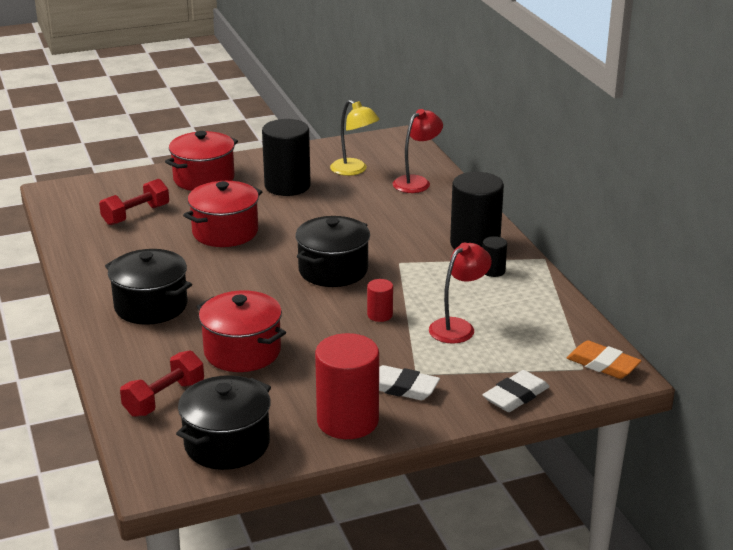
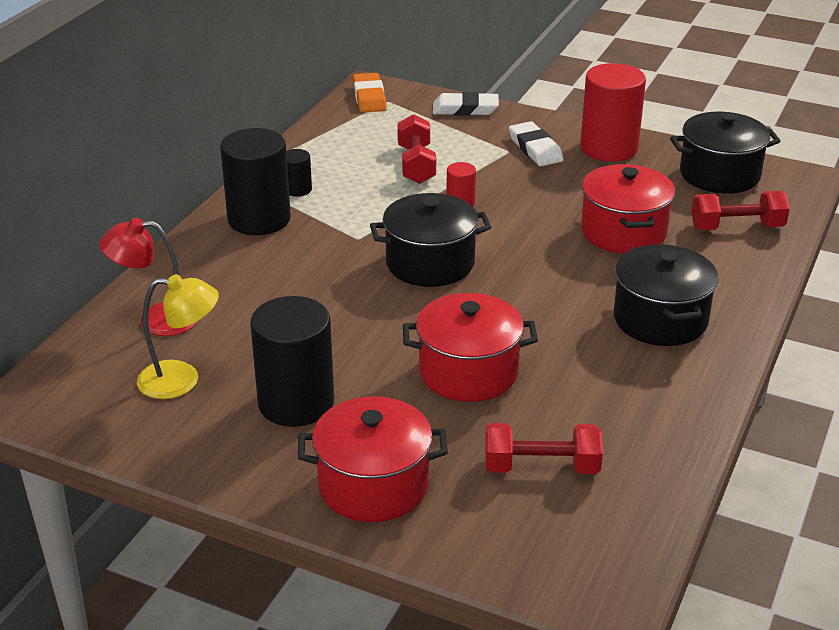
camera: 135 degrees left, 5 degrees up
yellow lamp [330,100,380,176] -> yellow lamp turned 90 degrees clockwise [137,274,219,399]
red lamp [429,242,492,344] -> red dumbbell [397,114,436,184]

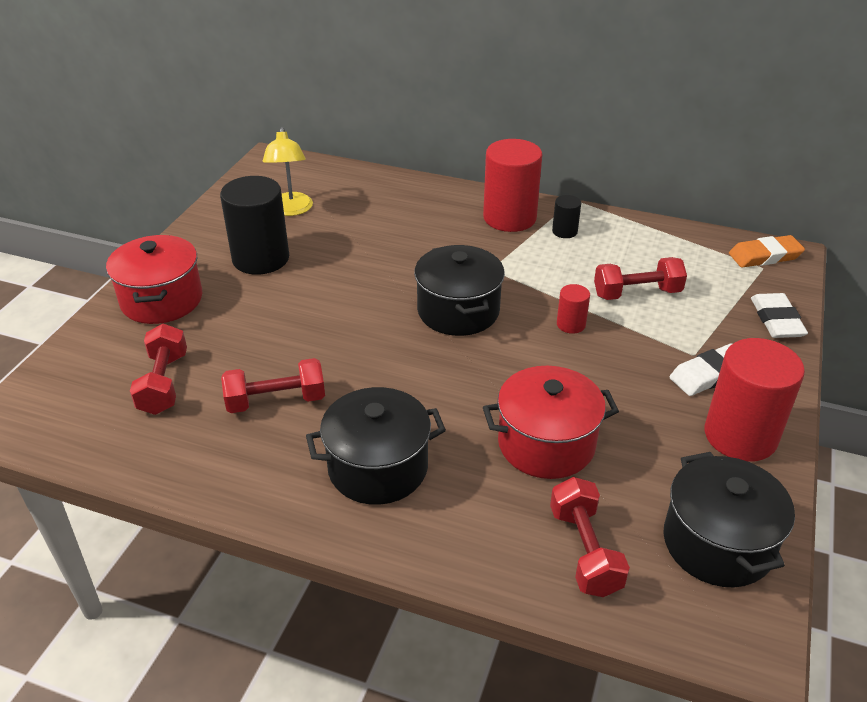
camera: 85 degrees right, 5 degrees up
red lamp [99,218,197,336] -> none
black cylinder [220,128,291,235] -> red cylinder [483,139,542,232]
red pot [403,293,538,402] -> none
none -> red dumbbell [221,358,325,413]

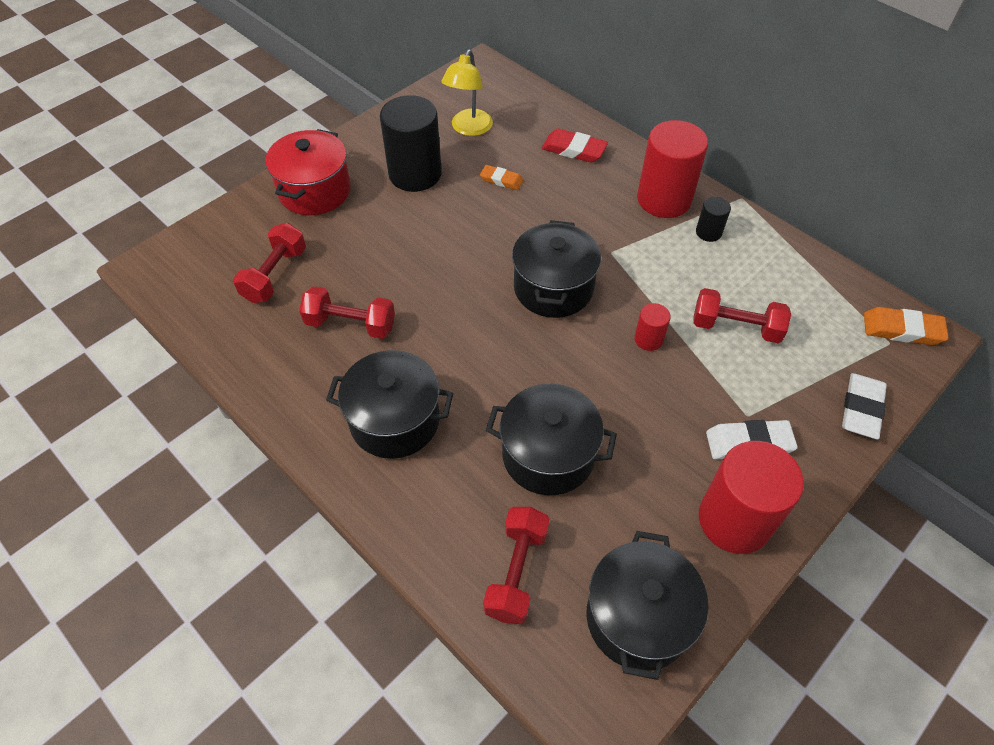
camera: 25 degrees right, 15 degrees up
red pot [483,366,619,479] -> black pot [486,384,617,495]
none -> orange eraser [480,165,523,190]
none -> red eraser [541,129,608,163]

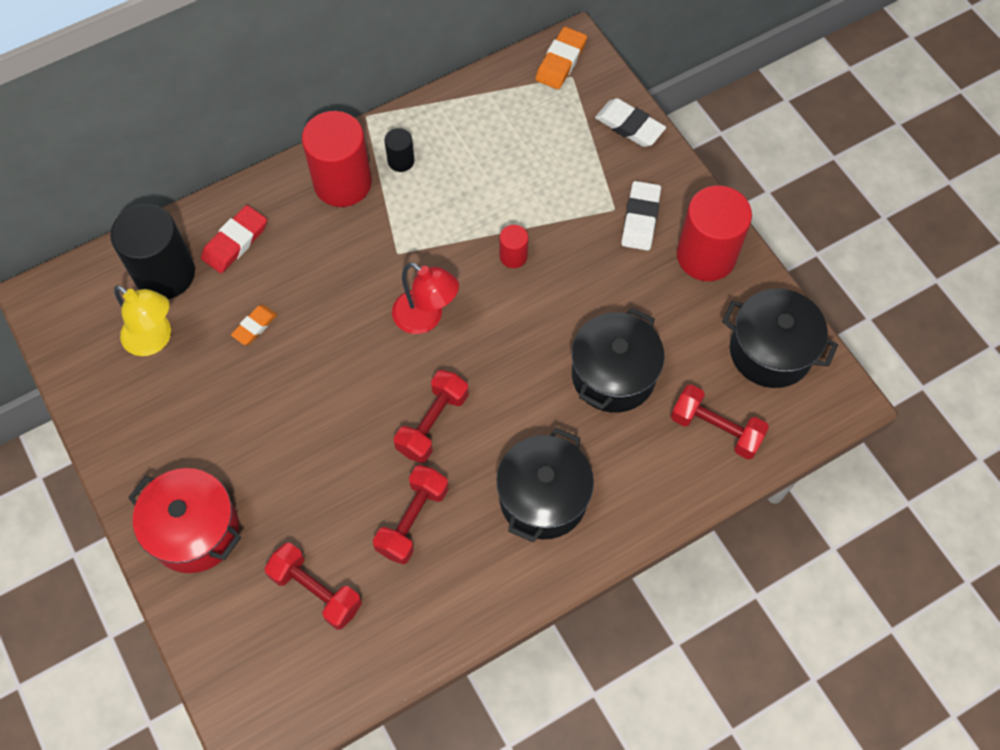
camera: 75 degrees left, 10 degrees up
black cylinder [380,95,442,192] -> black cylinder moved to [110,204,195,299]
black pot [512,220,601,318] -> red lamp [392,262,459,334]
red dumbbell [693,288,791,343] -> red dumbbell moved to [394,370,469,463]

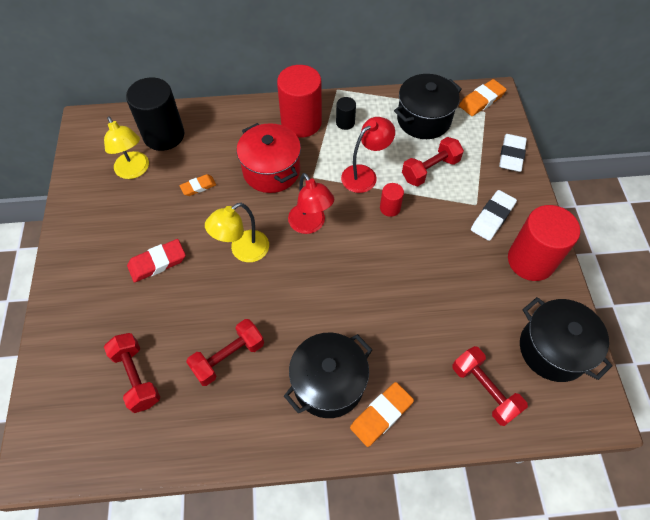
camera: 25 degrees right, 5 degrees down
red pot [128,468,241,573] -> red pot moved to [237,123,301,193]
red eraser [201,205,267,273] -> red eraser moved to [127,239,186,283]
red dumbbell [394,370,469,463] -> red dumbbell moved to [402,137,464,186]
black pot [572,308,665,413] -> black pot moved to [394,74,462,139]
white eraser [595,98,666,147] -> white eraser turned 45 degrees clockwise [499,134,527,172]
none -> yellow lamp [205,203,269,262]
none -> red lamp [341,117,395,193]
none -> orange eraser [350,382,414,447]

